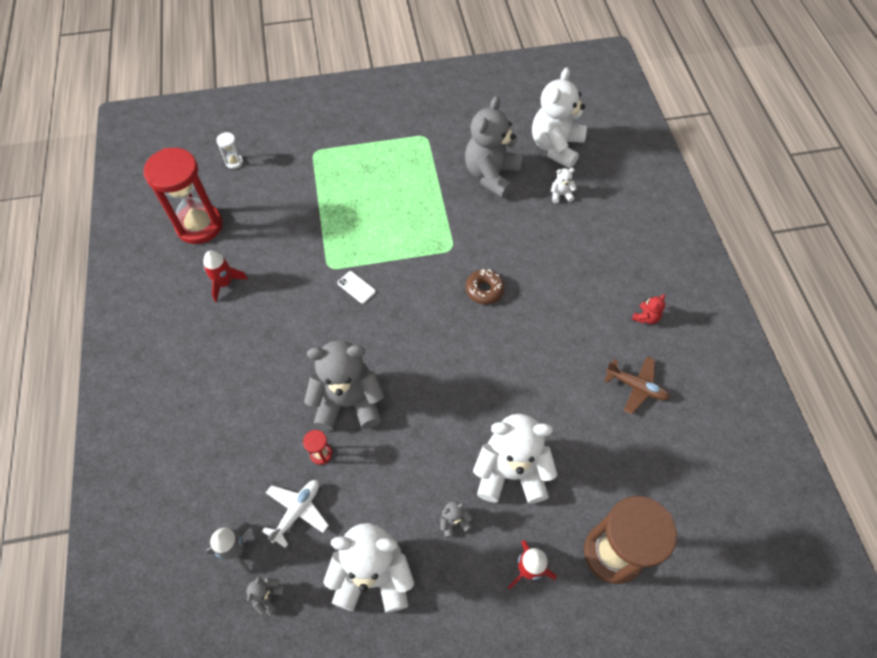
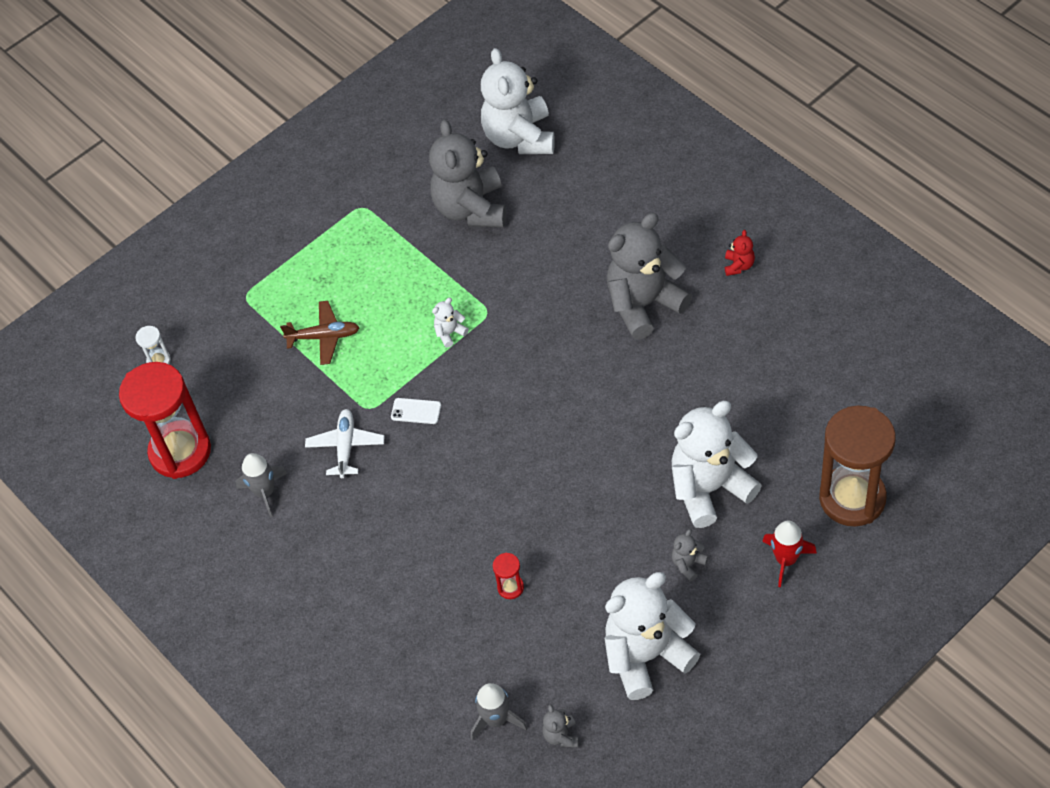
camera: 25 degrees left, 5 degrees down
red rocket [203,251,248,302] -> grey rocket [236,453,288,518]
white plane [262,480,329,548] -> white plane moved to [305,409,384,478]
grey teddy bear [304,340,384,431] -> grey teddy bear moved to [607,213,692,340]
brown donut [466,269,505,304] -> none
white teddy bear [551,168,577,203] -> white teddy bear moved to [432,298,469,348]
brown plane [604,356,670,415] -> brown plane moved to [280,301,360,365]

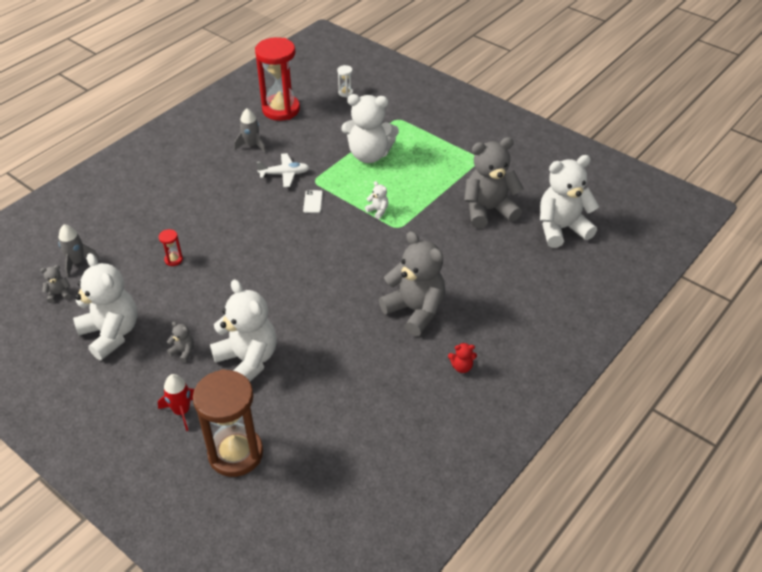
camera: 75 degrees right, 10 degrees down
brown plane [280,301,360,365] -> white teddy bear [341,94,399,163]

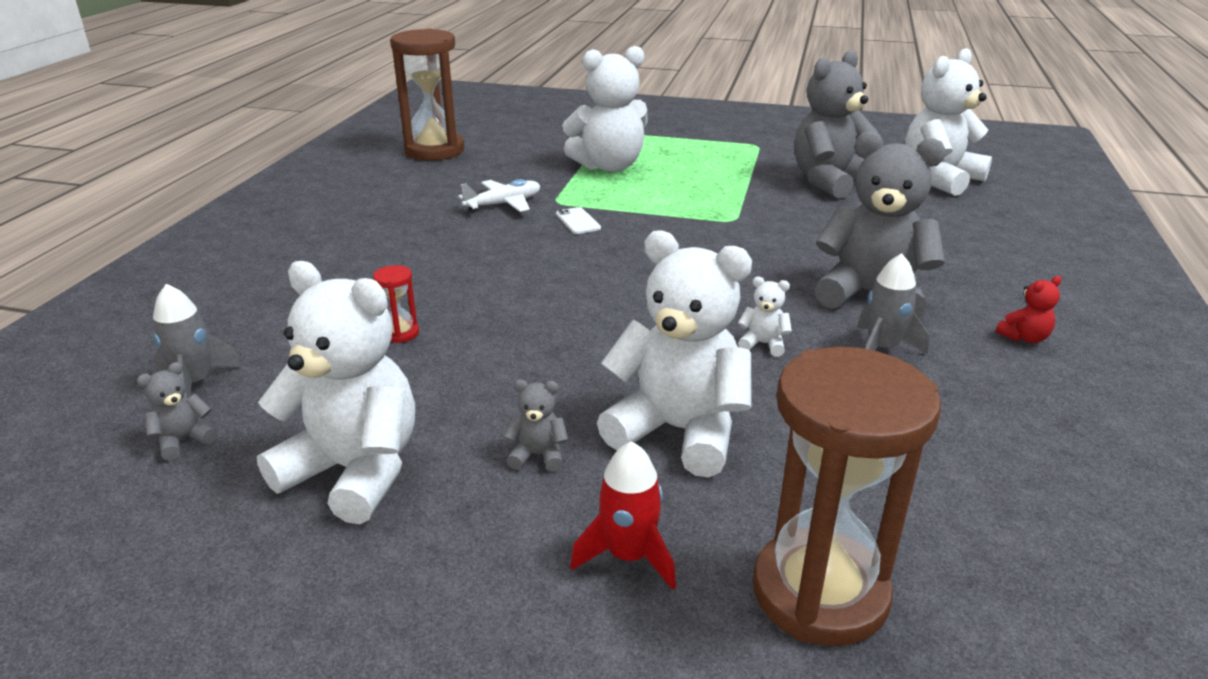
camera: 25 degrees left, 15 degrees down
grey rocket [234,108,266,153] -> grey rocket moved to [857,253,929,354]
red hourglass [255,37,300,121] -> brown hourglass [390,29,464,161]
white hourglass [337,65,353,97] -> none
white teddy bear [365,181,388,219] -> white teddy bear moved to [738,277,792,357]

